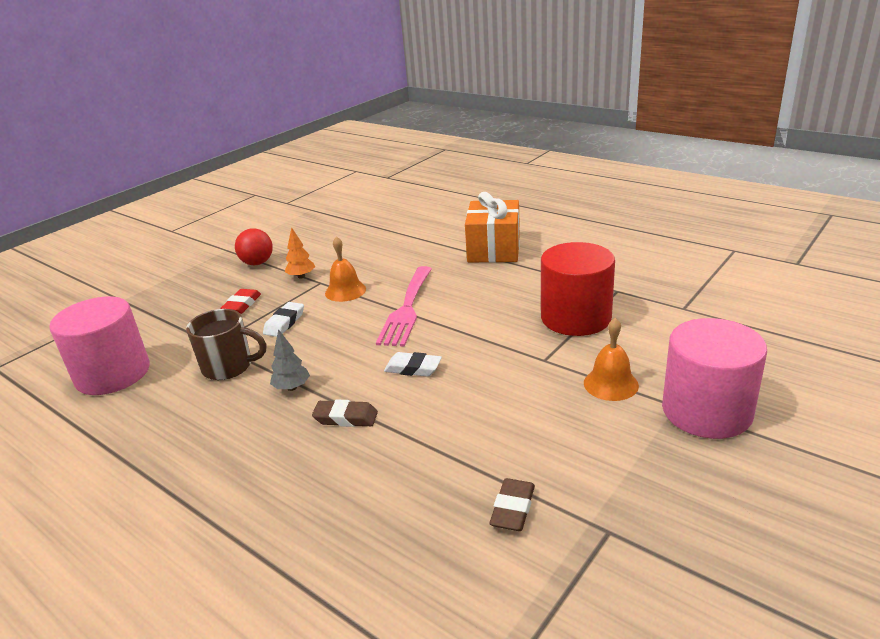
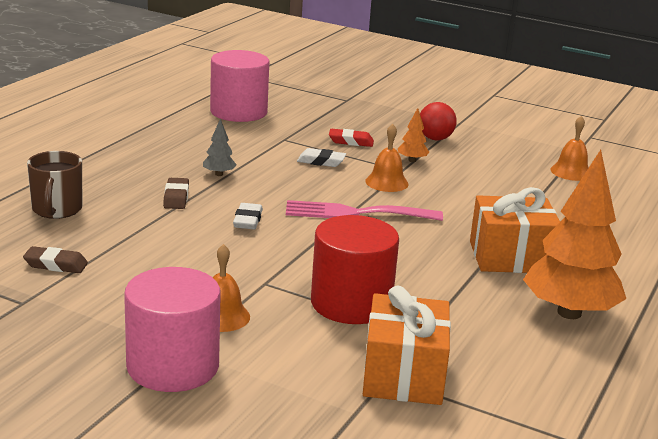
camera: 75 degrees right, 5 degrees down
brown mug [186,309,267,380] -> brown mug moved to [27,151,82,219]
none -> orange gift [363,286,451,405]
none -> orange tree [523,150,626,319]
none -> orange bell [550,116,589,181]

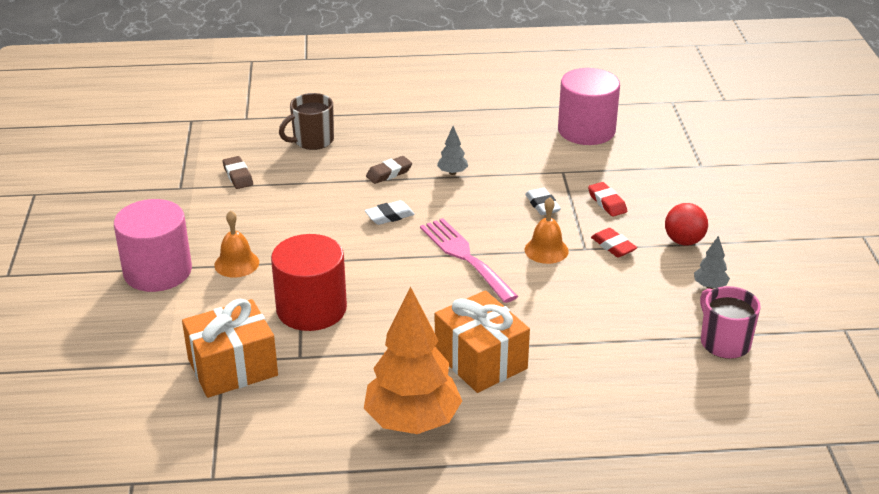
camera: 60 degrees right, 10 degrees up
orange tree [398,108,429,162] -> red eraser [591,228,637,257]
orange bell [550,116,589,181] -> pink mug [700,286,761,359]
none -> grey tree [694,236,730,289]

